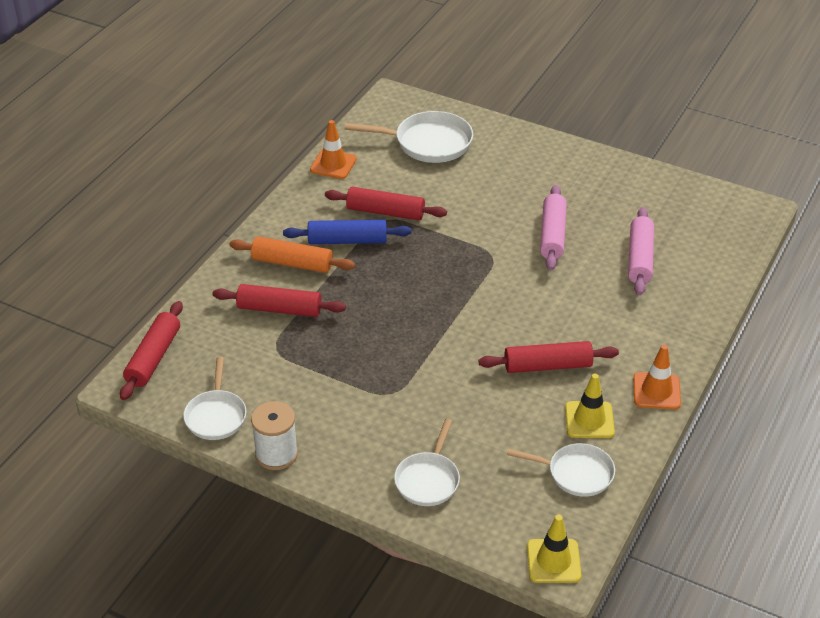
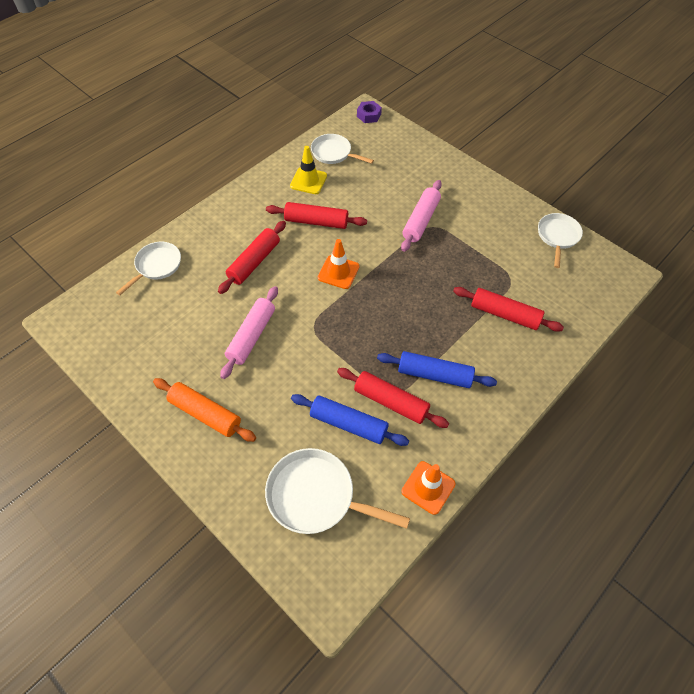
camera: 165 degrees left, 15 degrees up
red rolling pin [120,301,183,400] -> red rolling pin moved to [218,221,286,294]
orange rolling pin [230,236,355,273] -> orange rolling pin moved to [153,378,256,442]
white spool [251,401,298,470] -> none
white pan [394,419,460,506] -> white pan moved to [116,242,181,295]
yellow traffic cone [527,515,582,583] -> purple nut [357,101,382,123]
pink rolling pin [628,207,654,295] -> pink rolling pin moved to [401,180,442,252]
orange traffic cone [633,345,681,409] -> orange traffic cone moved to [318,239,359,289]
none -> blue rolling pin [291,394,409,446]

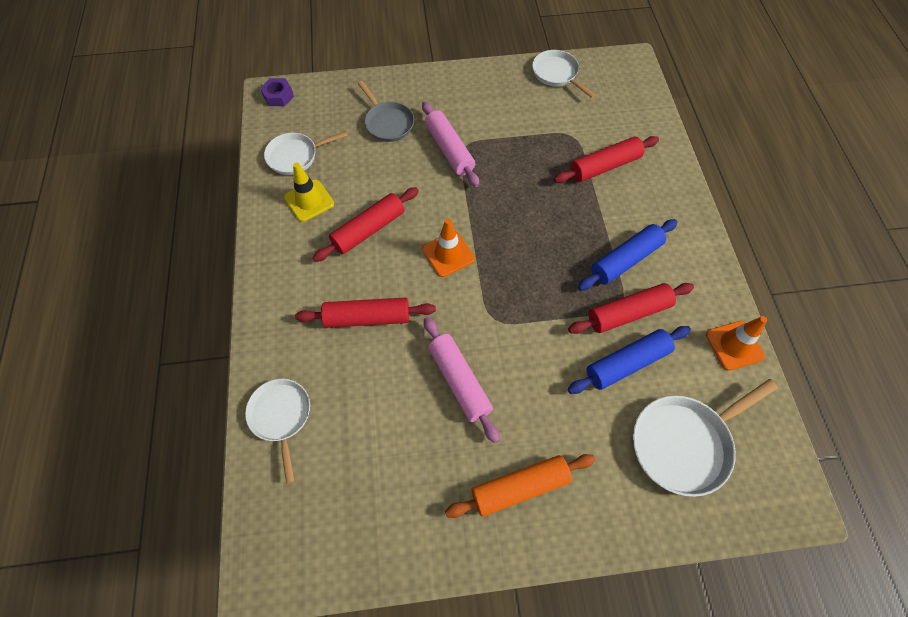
camera: 50 degrees left, 5 degrees up
red rolling pin [218,221,286,294] -> red rolling pin turned 75 degrees counterclockwise [295,297,436,328]
none -> grey pan [358,81,414,142]

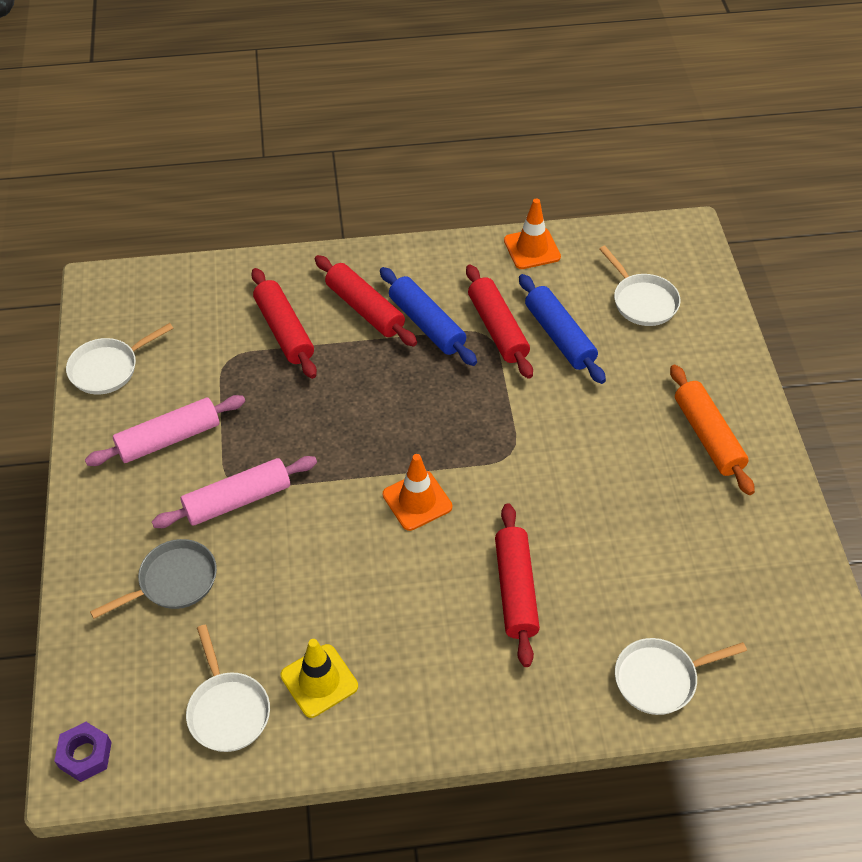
camera: 90 degrees left, 10 degrees down
red rolling pin [313,187,419,262] -> red rolling pin moved to [315,255,417,347]
pink rolling pin [424,317,499,443] -> pink rolling pin moved to [85,395,245,466]
white pan [633,379,778,497] -> white pan [599,246,681,326], size x0.66

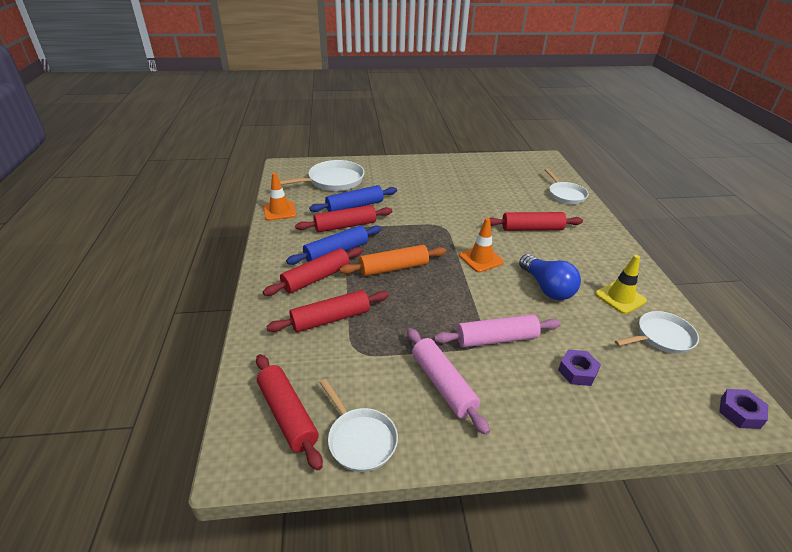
camera: 90 degrees left, 15 degrees down
grey pan [90,539,217,619] -> purple nut [558,350,601,386]
pink rolling pin [152,456,317,528] -> pink rolling pin turned 75 degrees counterclockwise [434,314,561,348]
white pan [599,246,681,326] -> white pan [280,160,365,191], size x1.51
orange rolling pin [670,365,755,495] -> orange rolling pin moved to [340,245,446,276]
none -> red rolling pin [256,354,323,471]
none -> blue light bulb [519,254,581,300]

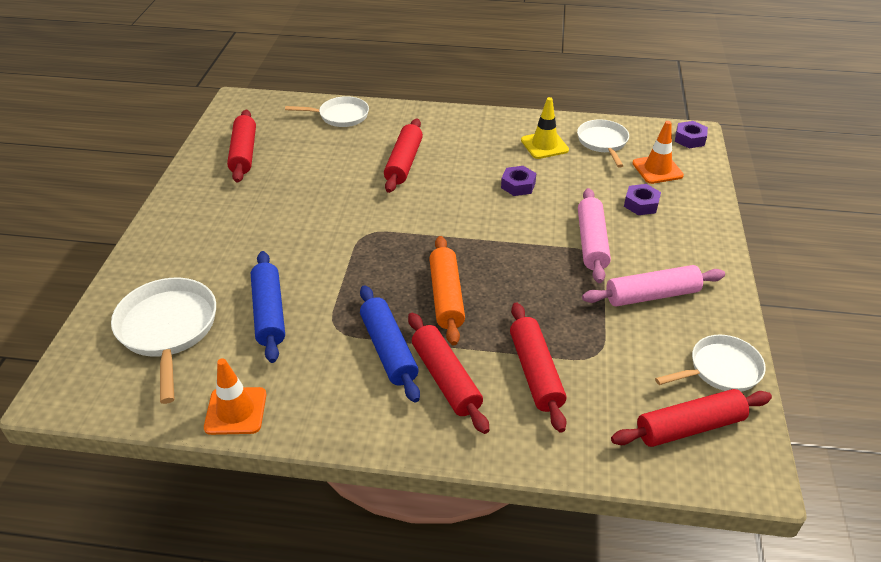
camera: 75 degrees left, 5 degrees up
red rolling pin [295,205,392,233] -> red rolling pin moved to [227,110,256,183]
orange traffic cone [459,218,504,272] -> orange traffic cone moved to [632,121,684,184]
blue light bulb [519,254,581,300] -> purple nut [501,166,537,196]

